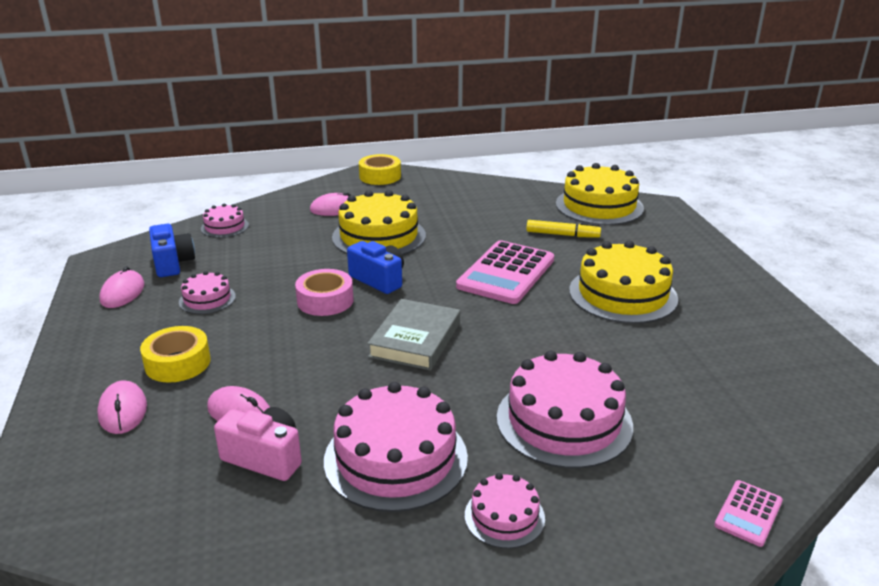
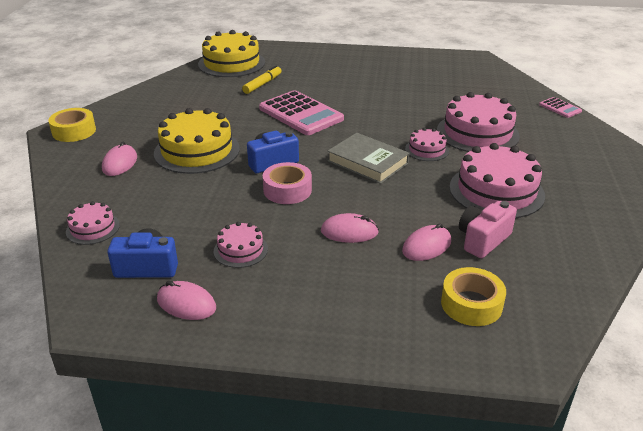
camera: 70 degrees left, 5 degrees up
pink mouse [97,380,147,434] -> pink mouse moved to [321,213,379,243]
yellow tape [140,326,211,383] -> yellow tape moved to [441,267,506,326]
pink cake [465,473,545,549] -> pink cake moved to [405,128,449,161]
yellow cake [569,241,678,324] -> none

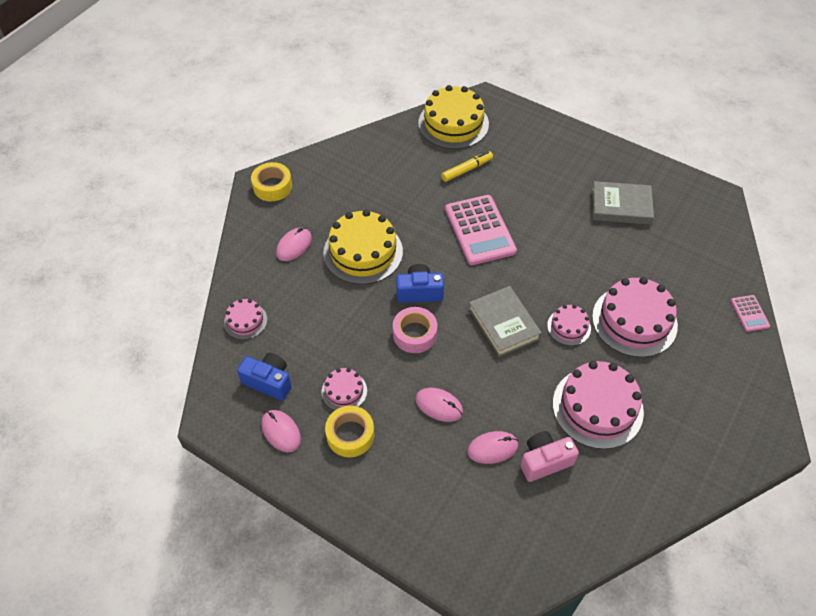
camera: 25 degrees right, 20 degrees up
yellow tape [441,267,506,326] -> yellow tape moved to [325,406,374,457]
none -> grey book [592,181,654,225]

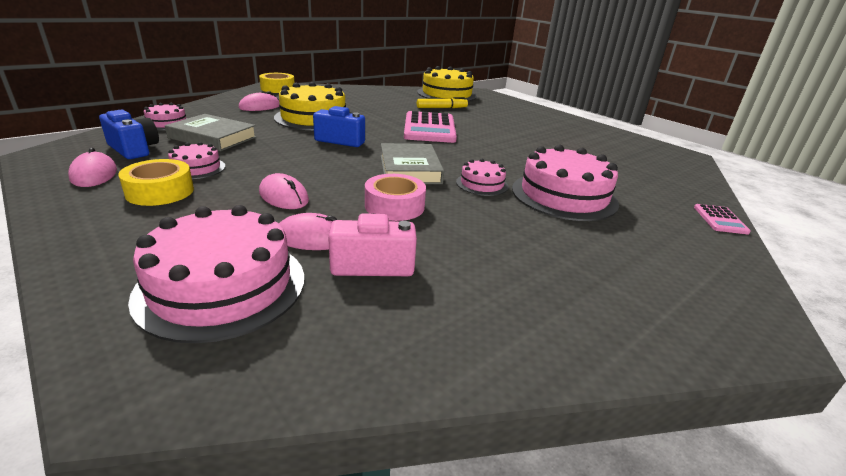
camera: 15 degrees right, 25 degrees down
pink tape [393,307,437,353] -> pink tape moved to [365,174,426,221]
pink cake [553,361,644,449] -> pink cake moved to [128,205,305,343]
grey book [592,181,654,225] -> grey book moved to [165,114,257,151]

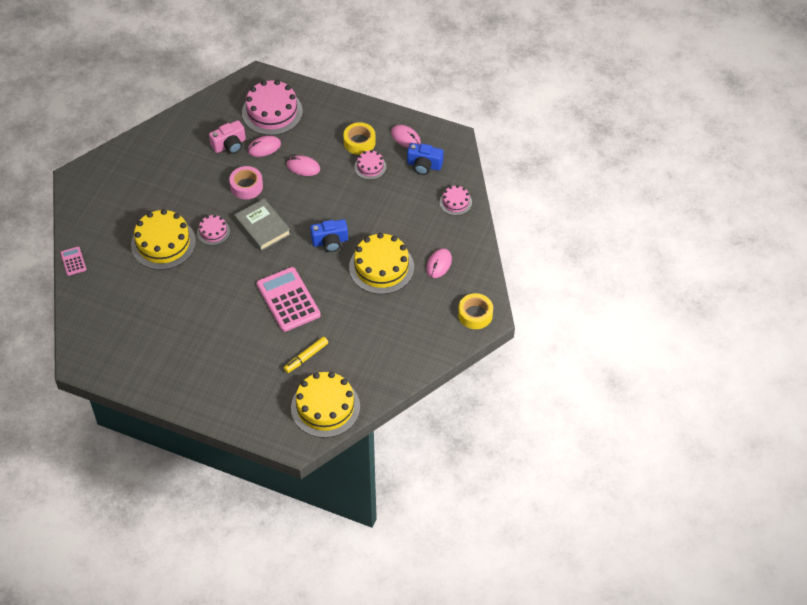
camera: 155 degrees right, 25 degrees up
grey book [165,114,257,151] -> none
pink cake [512,145,619,221] -> yellow cake [131,209,196,270]

